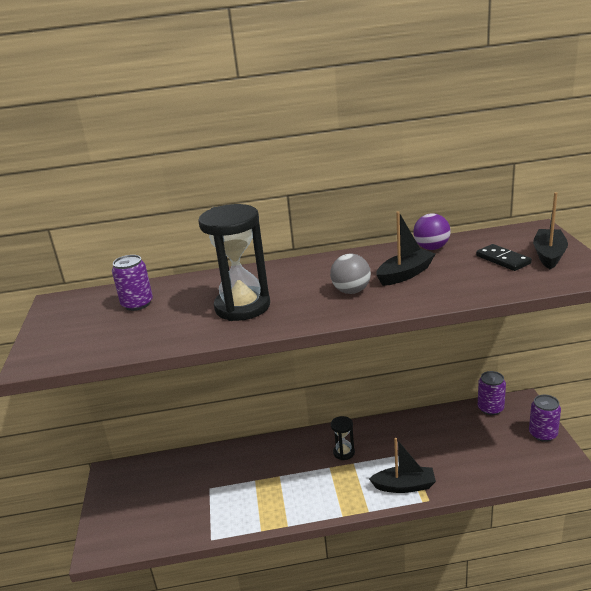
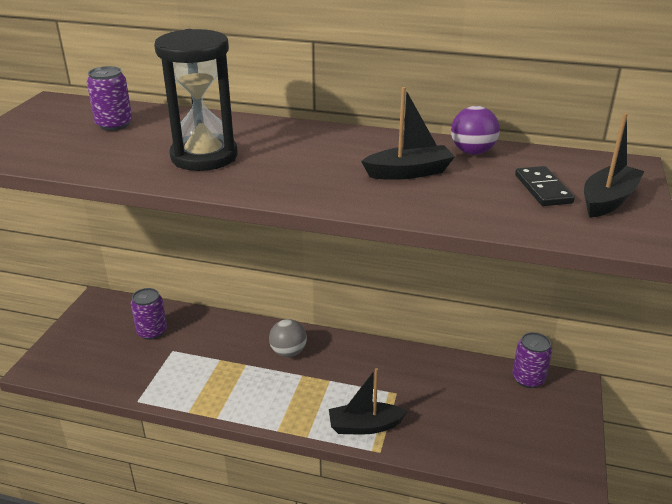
camera: 20 degrees right, 5 degrees up
grey ball [330,254,371,294] -> grey ball moved to [269,319,307,357]
black hourglass [331,416,355,460] -> none
black boat [369,438,436,493] -> black boat turned 150 degrees clockwise [329,368,408,434]
purple can [529,395,561,442] -> purple can moved to [131,288,167,340]

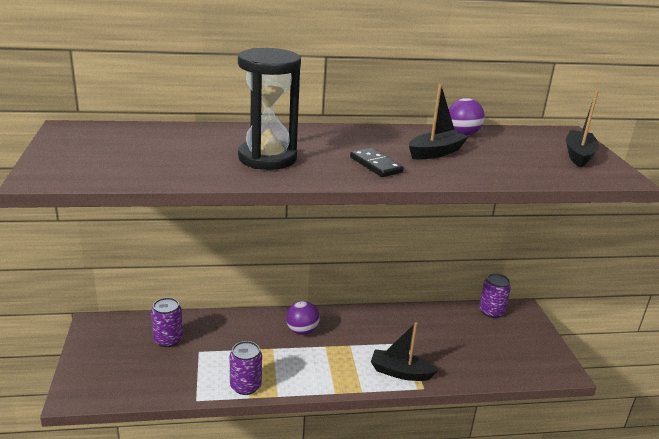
camera: 25 degrees left, 5 degrees down
purple can [87,66,132,131] -> purple can moved to [230,341,262,395]
grey ball [269,319,307,357] -> purple ball [286,301,320,335]
black boat [329,368,408,434] -> black boat turned 45 degrees clockwise [371,322,438,381]
black domino [515,166,575,206] -> black domino moved to [350,148,404,177]

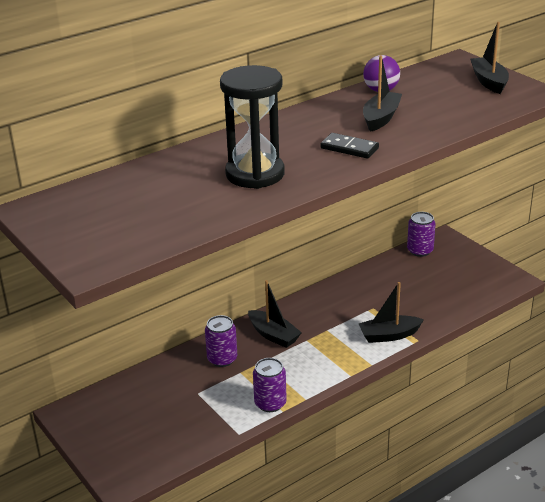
camera: 25 degrees left, 5 degrees up
purple can [151,298,183,347] -> purple can moved to [205,315,237,367]
purple ball [286,301,320,335] -> black boat [248,280,302,348]

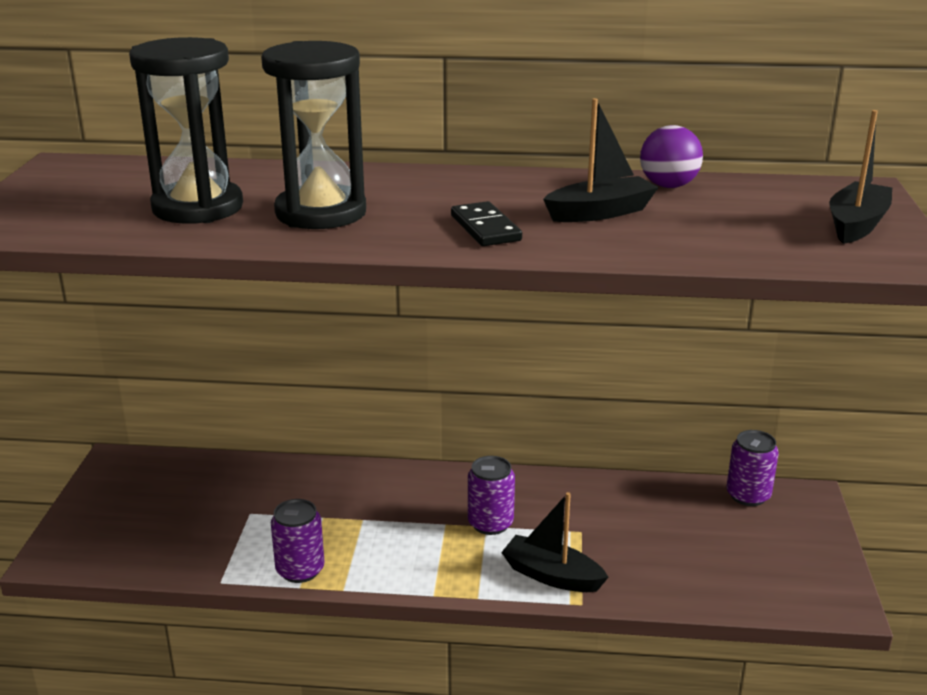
camera: 40 degrees right, 5 degrees down
purple can [205,315,237,367] -> purple can moved to [468,456,515,535]
black boat [248,280,302,348] -> none
none -> black hourglass [129,37,243,224]

